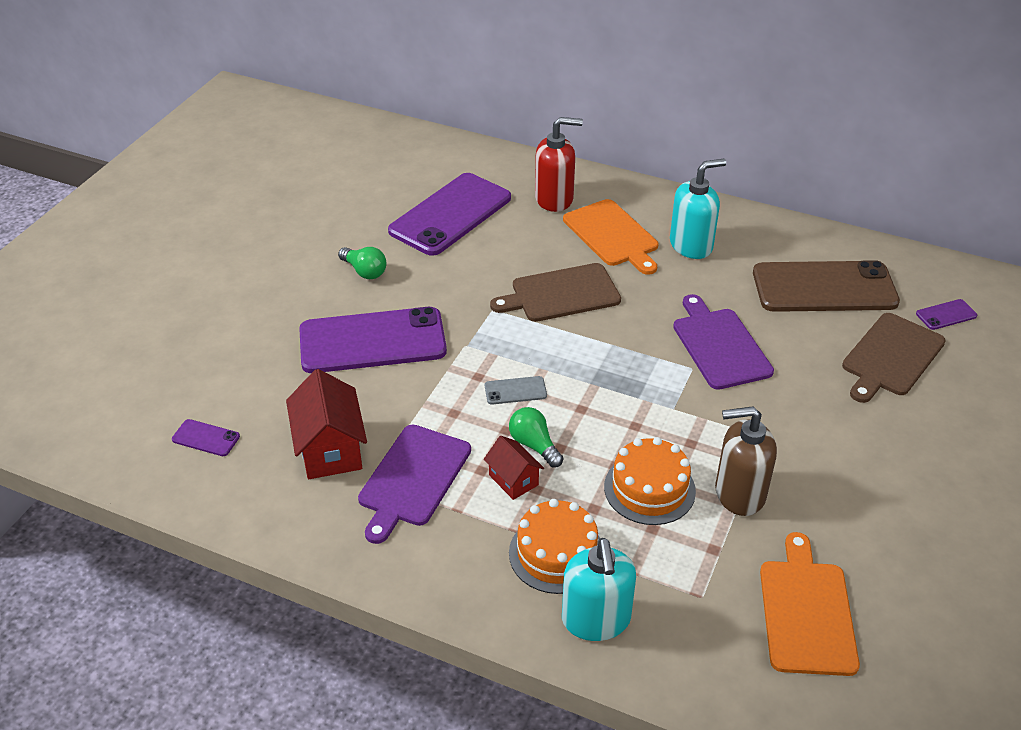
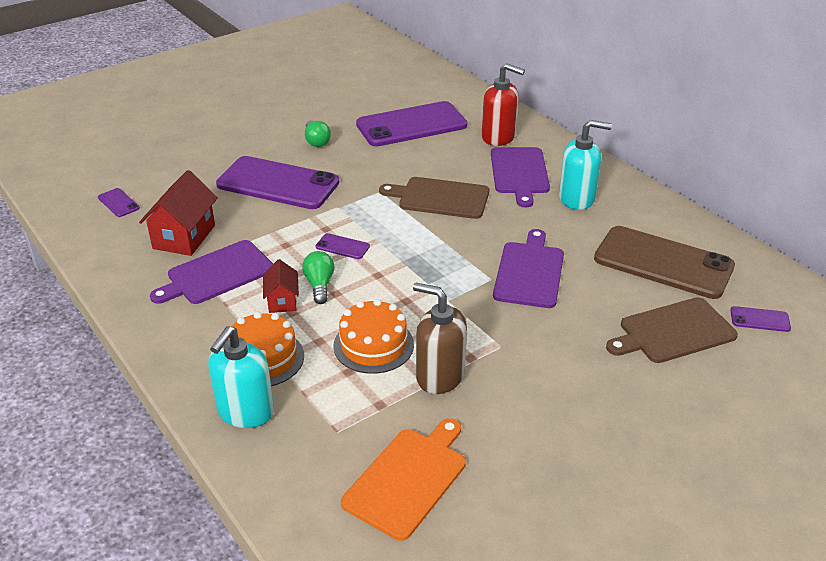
camera: 30 degrees right, 5 degrees down
grey phone [485,376,547,405] -> purple phone [316,233,370,259]
orange cutting board [563,199,659,275] -> purple cutting board [491,147,550,208]

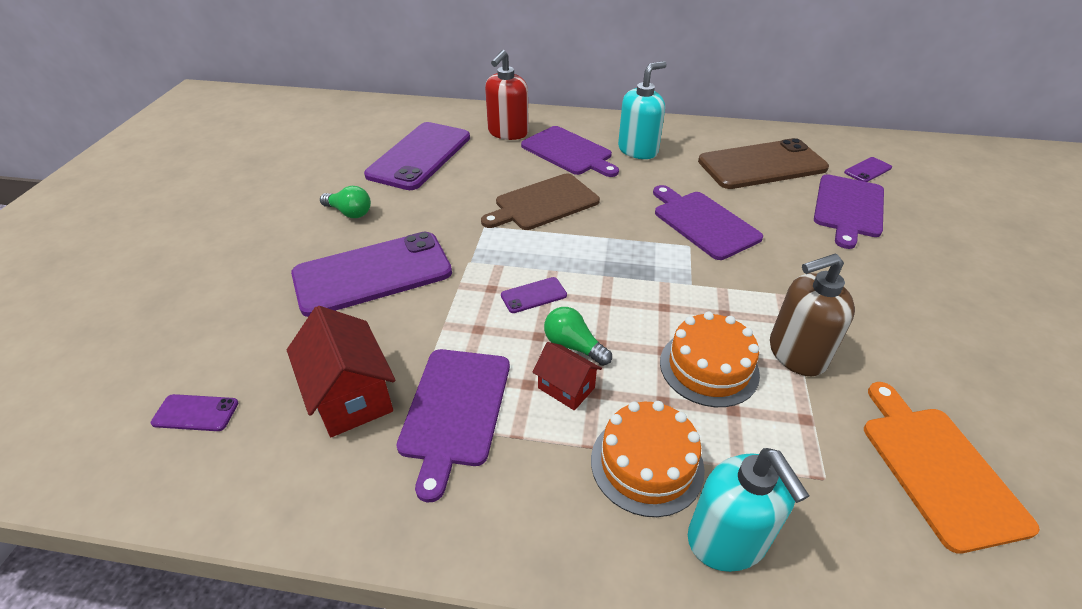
camera: 45 degrees left, 5 degrees up
red soap dispenser [482,63,525,146] -> red soap dispenser turned 135 degrees clockwise [485,50,529,140]
brown cutting board [606,297,738,363] -> purple cutting board [814,174,884,249]

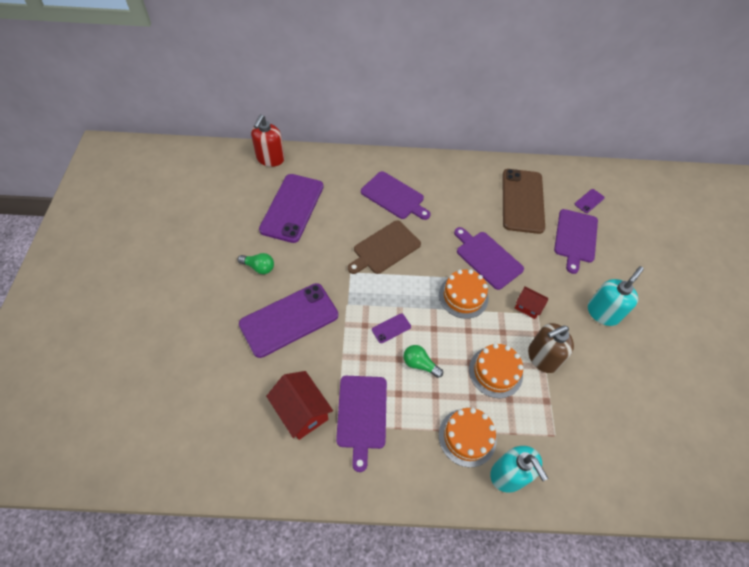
camera: 10 degrees left, 15 degrees up
purple phone [151,394,238,431] -> none
red soap dispenser [485,50,529,140] -> red soap dispenser moved to [251,115,285,167]
red house [533,342,602,410] -> red house moved to [514,286,548,319]
turquoise soap dispenser [618,61,667,159] -> turquoise soap dispenser moved to [588,266,644,326]
brown phone [698,138,829,189] -> brown phone turned 60 degrees counterclockwise [502,169,545,234]
orange cutting board [864,382,1040,554] -> none
none -> orange cake [439,269,489,319]

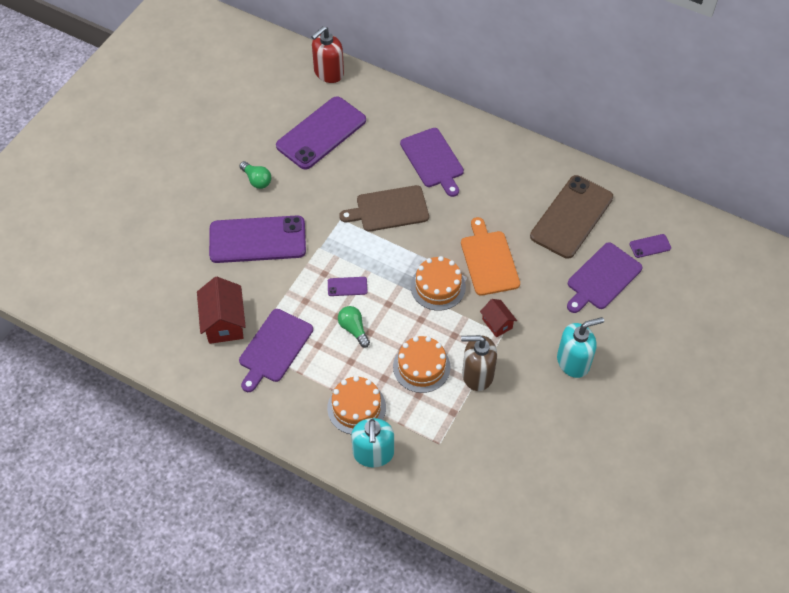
camera: 30 degrees right, 0 degrees up
purple cutting board [454,227,524,290] -> orange cutting board [461,217,520,296]

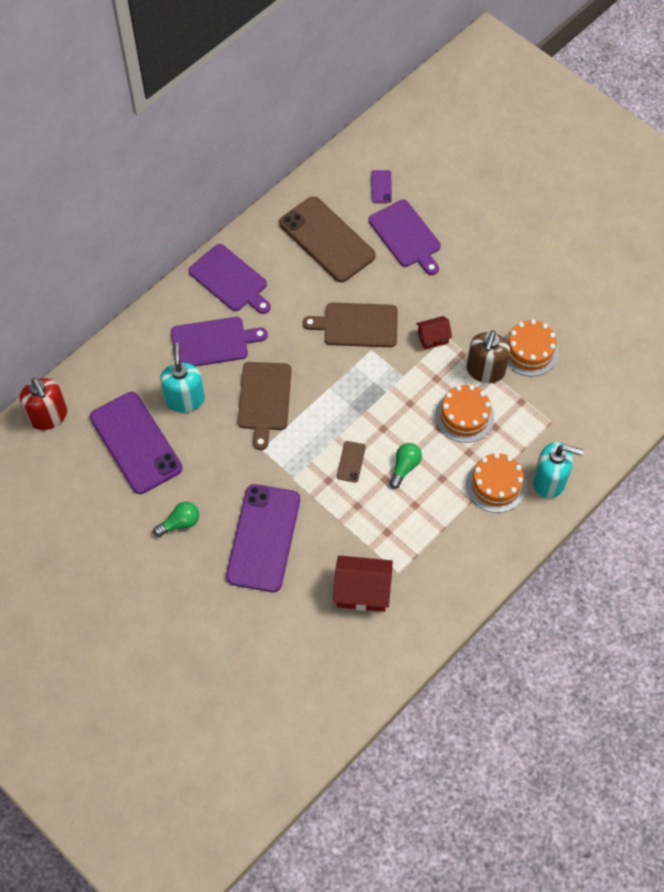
camera: 75 degrees left, 5 degrees up
purple cutting board [239,309,313,392] -> purple cutting board moved to [188,244,271,314]
purple phone [328,277,368,296] -> brown phone [337,441,366,483]
green light bulb [338,306,370,348] -> green light bulb turned 135 degrees clockwise [389,443,422,488]
orange cake [411,256,466,311] -> orange cake moved to [504,319,559,377]
orange cutting board [461,217,520,296] -> brown cutting board [303,303,398,347]
turquoise soap dispenser [557,317,604,378] -> turquoise soap dispenser moved to [160,343,205,413]

